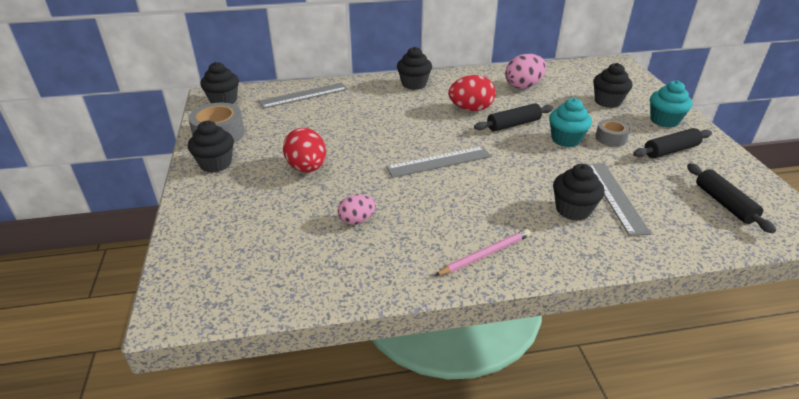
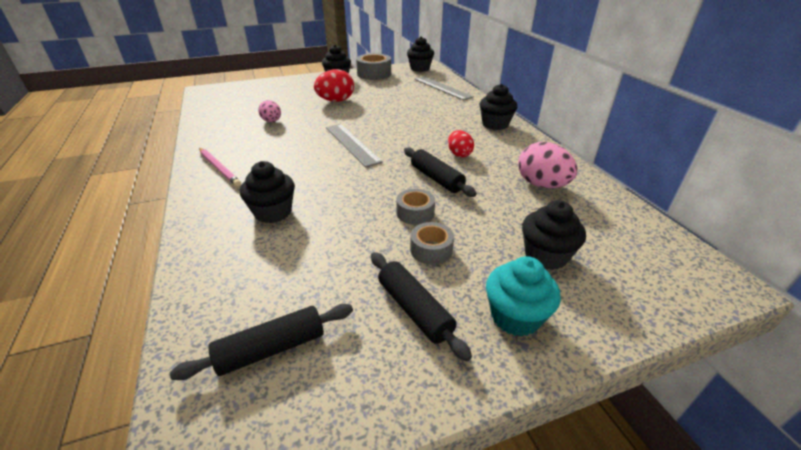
camera: 80 degrees right, 0 degrees up
red egg [448,75,496,111] -> red egg [448,130,474,157], size x0.62
turquoise cupcake [549,98,592,147] -> grey tape [397,189,435,225]
grey ruler [587,163,652,236] -> none

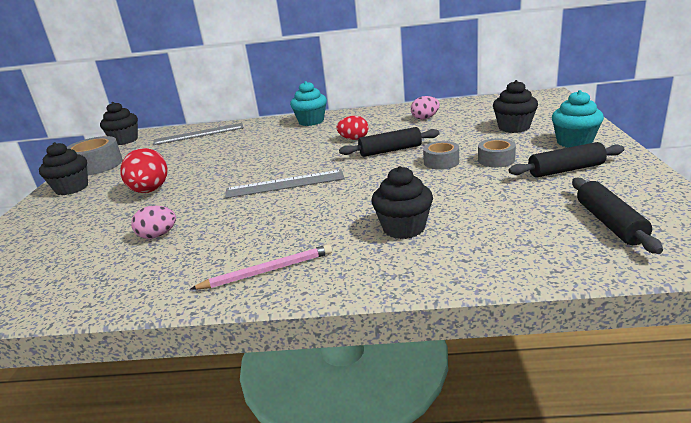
camera: 65 degrees left, 10 degrees down
black cupcake [480,84,517,130] -> turquoise cupcake [290,81,327,126]
pink egg [518,142,577,188] -> pink egg [411,96,440,120], size x0.62

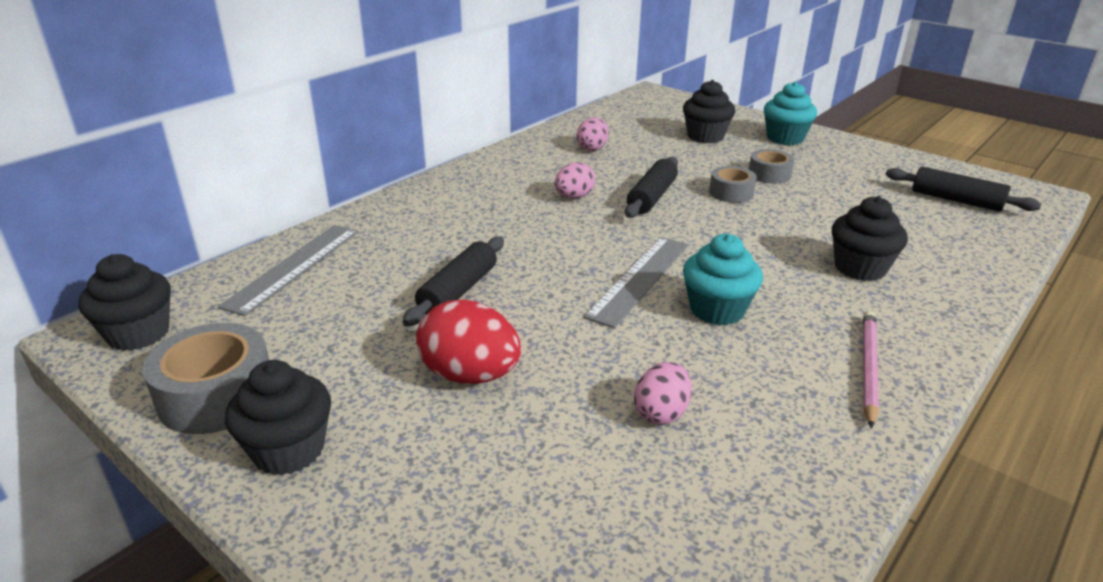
camera: 55 degrees left, 5 degrees up
turquoise cupcake [290,81,327,126] -> turquoise cupcake moved to [683,234,763,325]
red egg [336,116,368,140] -> pink egg [555,162,595,199]
black rolling pin [508,142,624,177] -> black rolling pin moved to [403,236,504,326]

